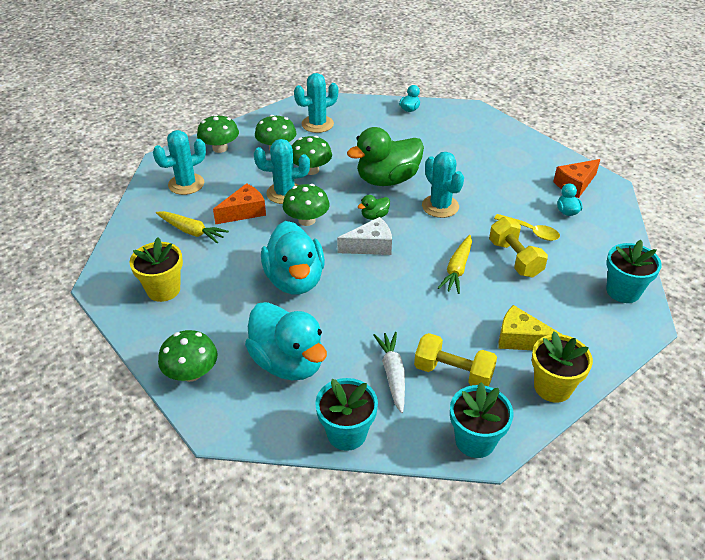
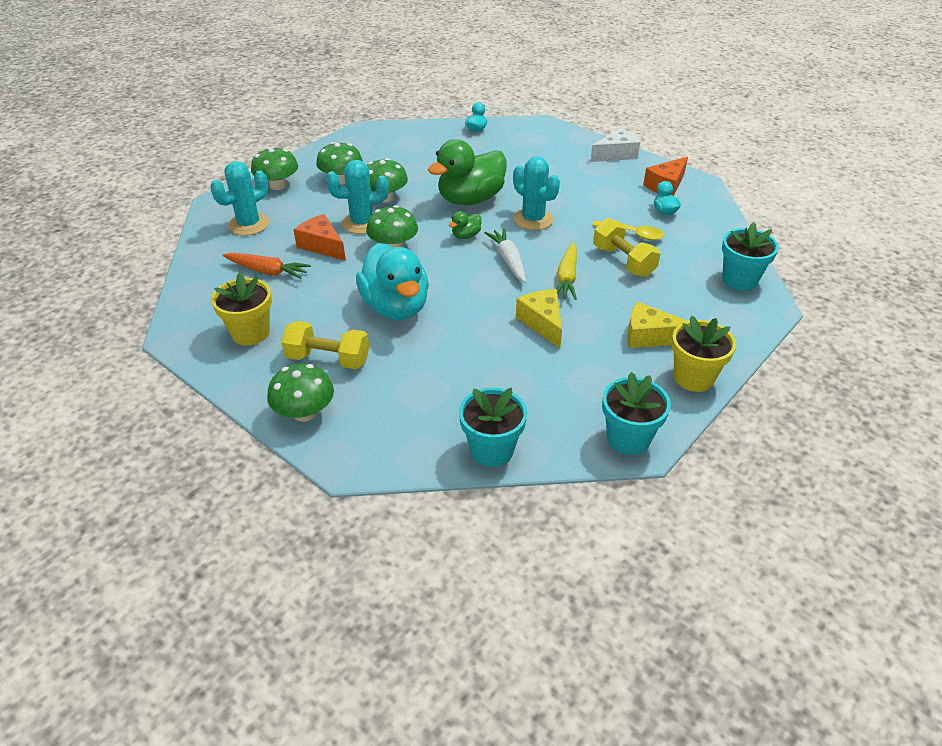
camera: 10 degrees left, 0 degrees up
yellow carrot [156,211,229,243] -> orange carrot [223,253,311,279]
orange cheese [213,183,266,224] -> orange cheese turned 90 degrees counterclockwise [294,214,346,261]
turquoise duck [245,302,327,380] -> none
turquoise cactus [294,73,338,133] -> none
white cheese [337,217,392,255] -> white cheese moved to [590,128,640,162]
white carrot [373,332,405,413] -> white carrot moved to [485,228,526,283]
yellow dumbbell [414,333,497,386] -> yellow dumbbell moved to [281,321,369,369]
none -> yellow cheese [516,289,562,349]

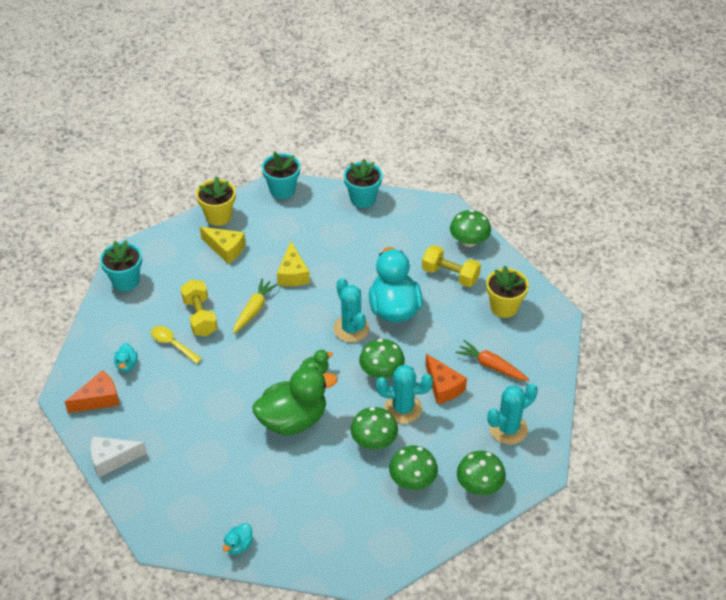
camera: 165 degrees left, 5 degrees up
white carrot [485,228,526,283] -> none
turquoise cactus [513,156,560,230] -> turquoise cactus moved to [333,278,369,342]

